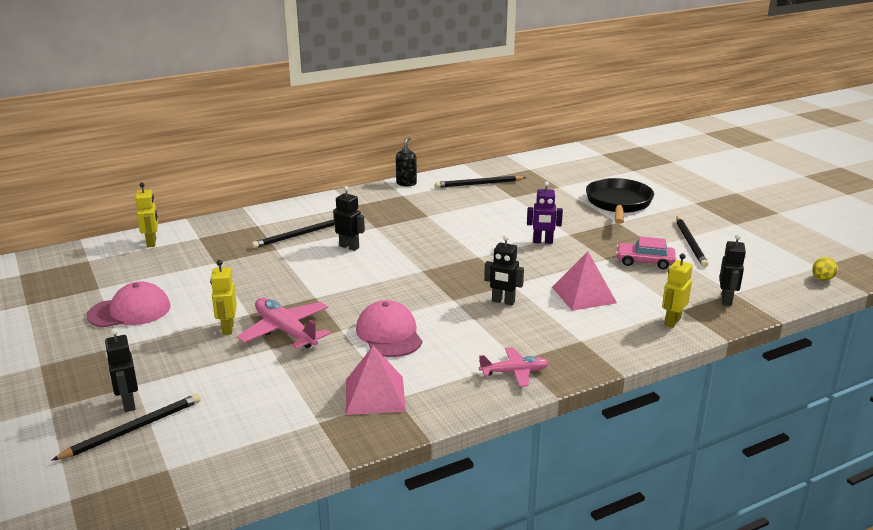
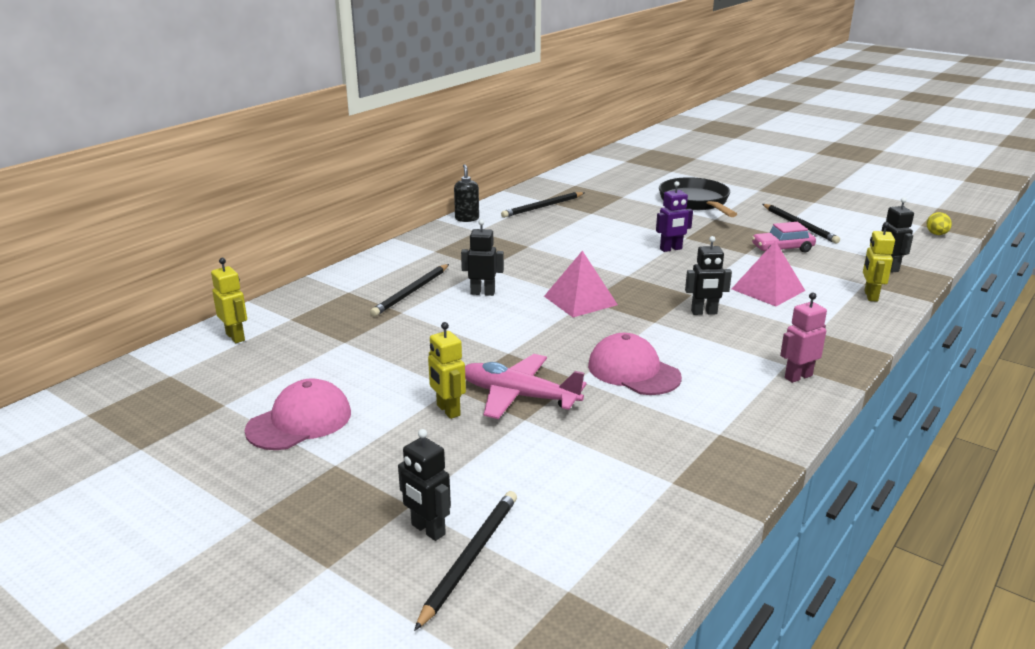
camera: 25 degrees left, 0 degrees up
pink pyramid [346,346,406,415] -> pink pyramid moved to [544,251,618,317]
pink plane [479,347,549,387] -> pink robot [780,293,827,383]

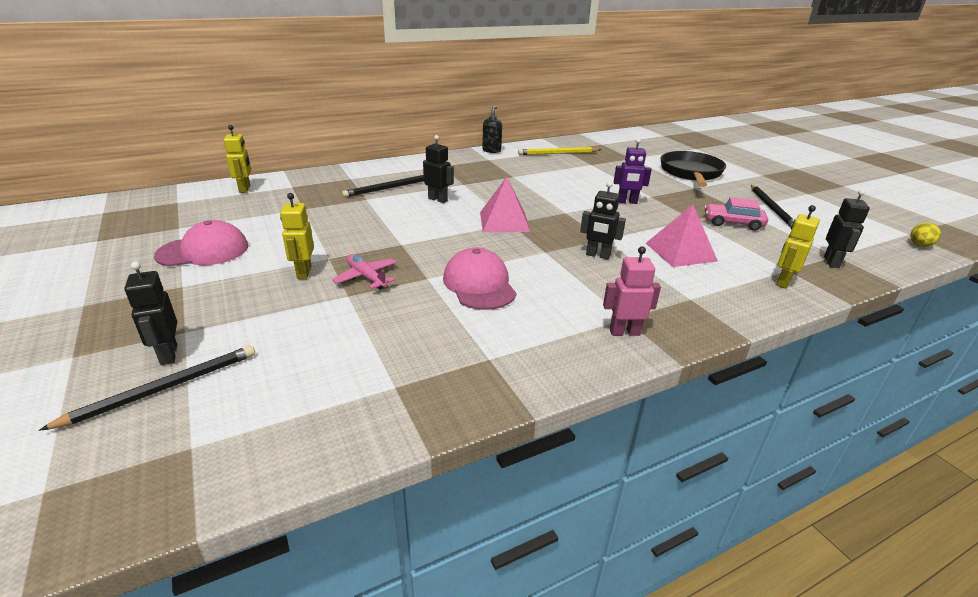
camera: 25 degrees right, 5 degrees up
pink plane [465,354,587,419] -> pink plane [332,254,397,289], size x0.63
black pencil [501,192,584,218] -> yellow pencil [518,147,601,155]

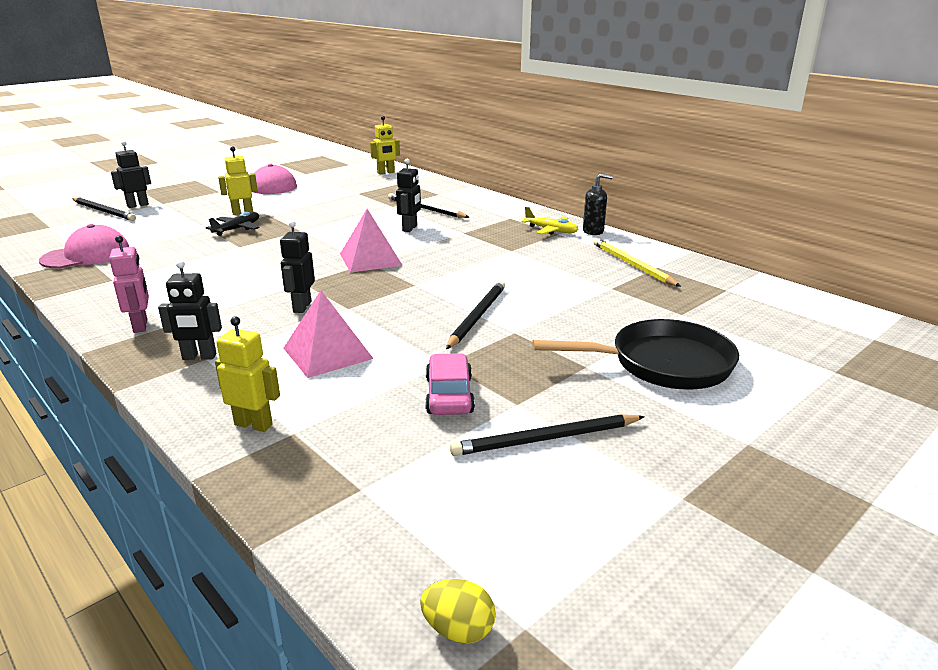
camera: 75 degrees right, 5 degrees down
pink plane [332,254,397,289] -> black plane [206,212,259,236]
pink cap [443,247,516,310] -> pink cap moved to [39,224,129,268]
purple robot [614,138,652,204] -> black pencil [446,281,505,349]
black robot [824,189,870,268] -> black robot moved to [158,260,222,360]
none -> yellow plane [521,207,579,235]

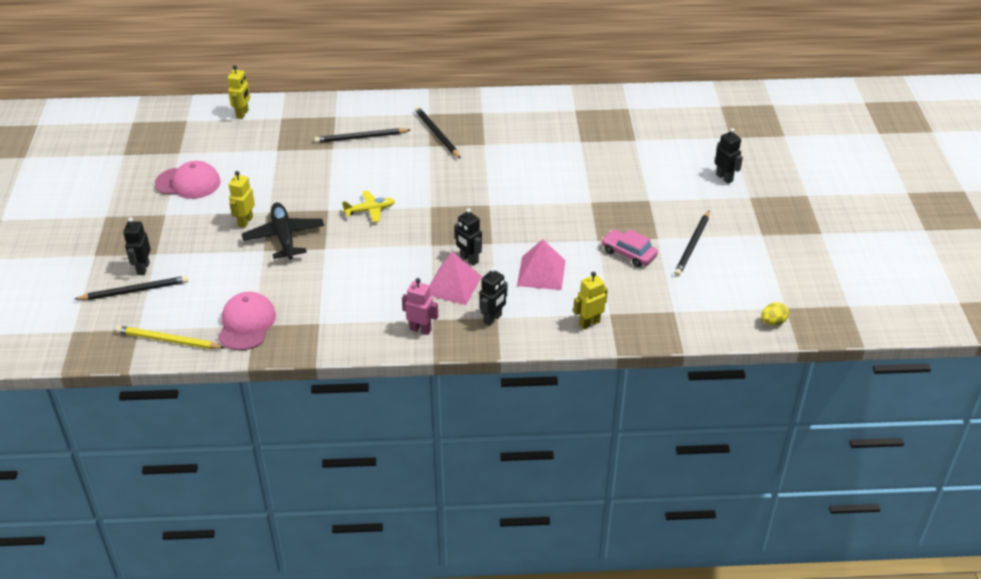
camera: 50 degrees left, 15 degrees up
black plane [206,212,259,236] -> black plane [242,203,324,260], size x1.59
pink pyramid [340,209,403,273] -> pink pyramid moved to [429,251,482,305]
black robot [396,159,421,232] -> black robot moved to [715,128,743,184]
black pencil [446,281,505,349] -> black pencil moved to [415,107,461,159]
yellow plane [521,207,579,235] -> yellow plane moved to [342,191,395,223]
black pan [532,319,739,389] -> none
black soap dispenser [583,174,613,235] -> none
yellow pencil [594,238,681,287] -> yellow pencil moved to [115,326,225,349]

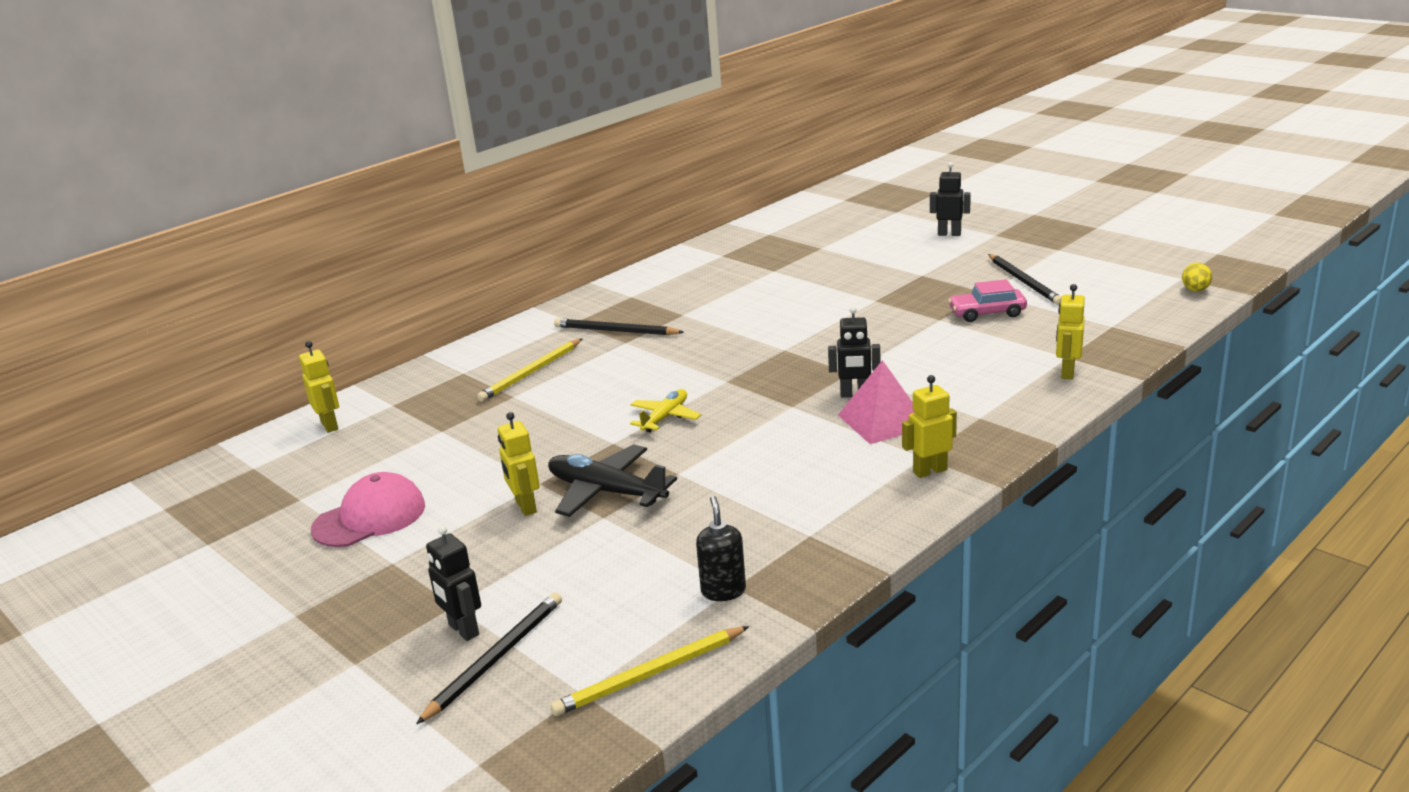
camera: 40 degrees left, 15 degrees down
pink cap [218,292,276,350] -> black soap dispenser [696,496,746,601]
black pencil [314,128,410,143] -> yellow pencil [477,339,582,402]
pink robot [402,278,438,335] -> yellow robot [902,375,957,478]
black robot [479,267,507,326] -> none
pink pyramid [517,239,565,290] -> none

